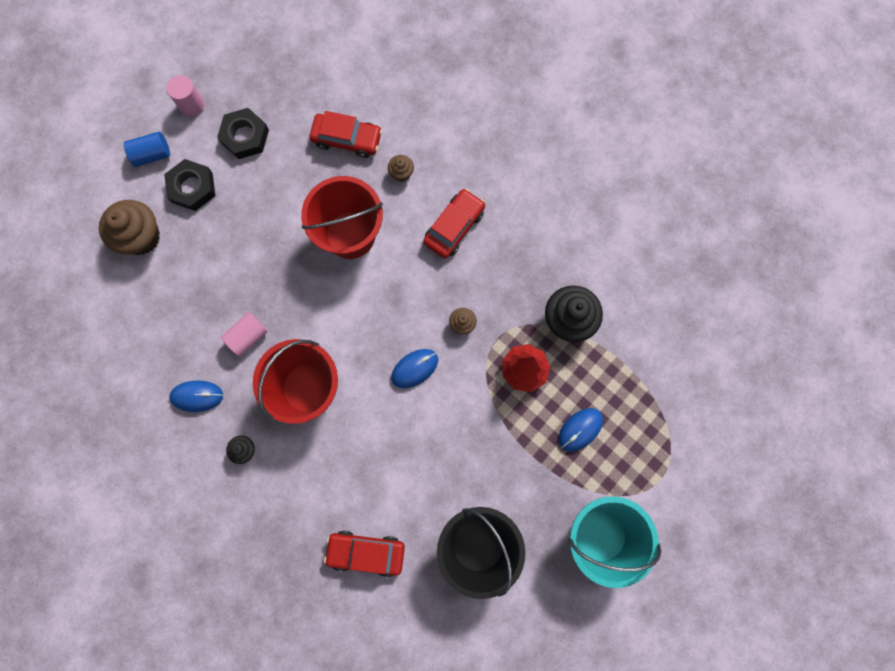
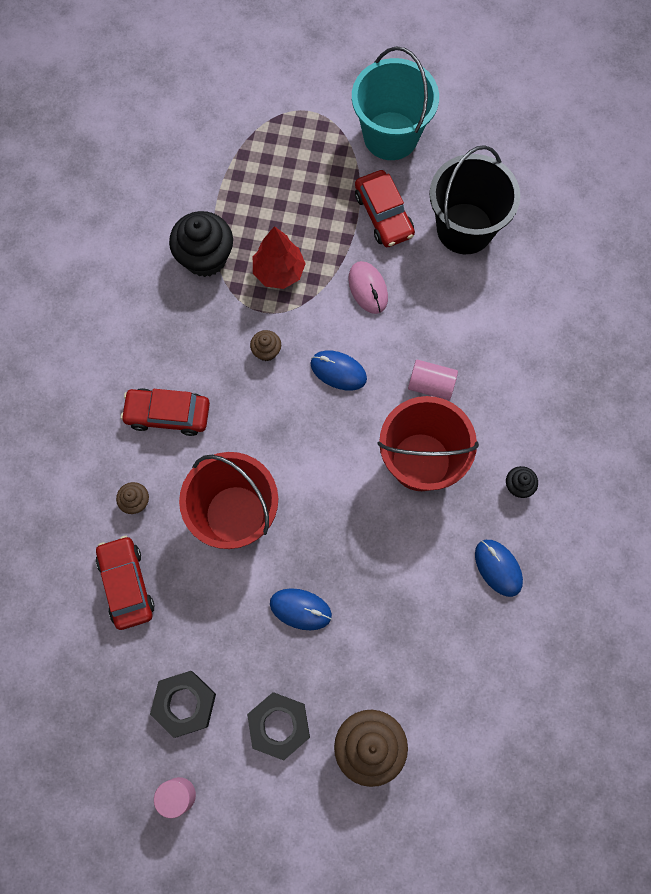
camera: 120 degrees left, 5 degrees down
blue cylinder [124,132,170,167] -> none
pink cylinder [221,312,268,357] -> pink cylinder moved to [408,360,458,400]
red car [324,531,405,577] -> red car moved to [355,170,415,247]
blue mouse [558,408,603,451] -> blue mouse moved to [270,588,332,630]
none -> pink mouse [348,261,388,314]

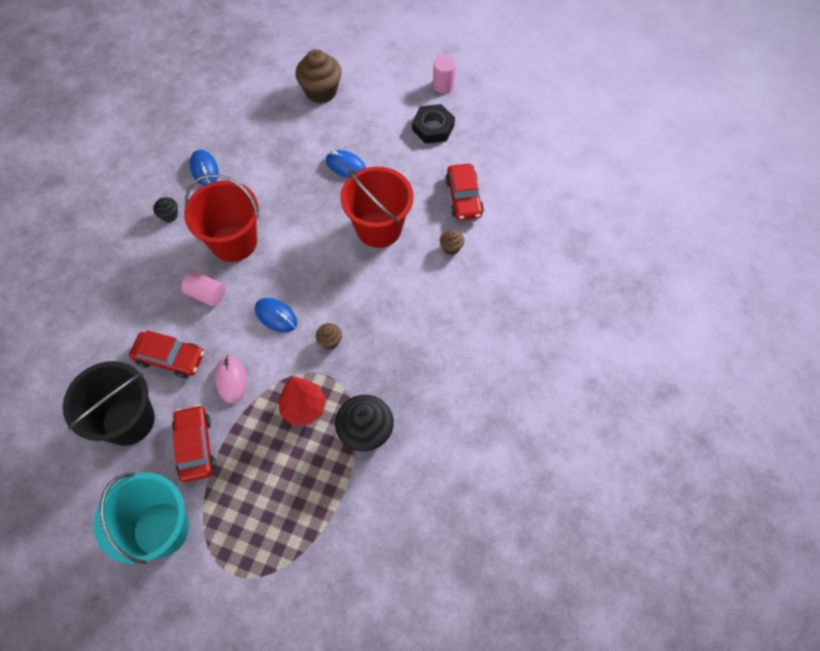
camera: 170 degrees left, 10 degrees down
red car [121,388,210,436] -> red car moved to [129,330,204,378]
black nut [247,692,310,760] -> none

